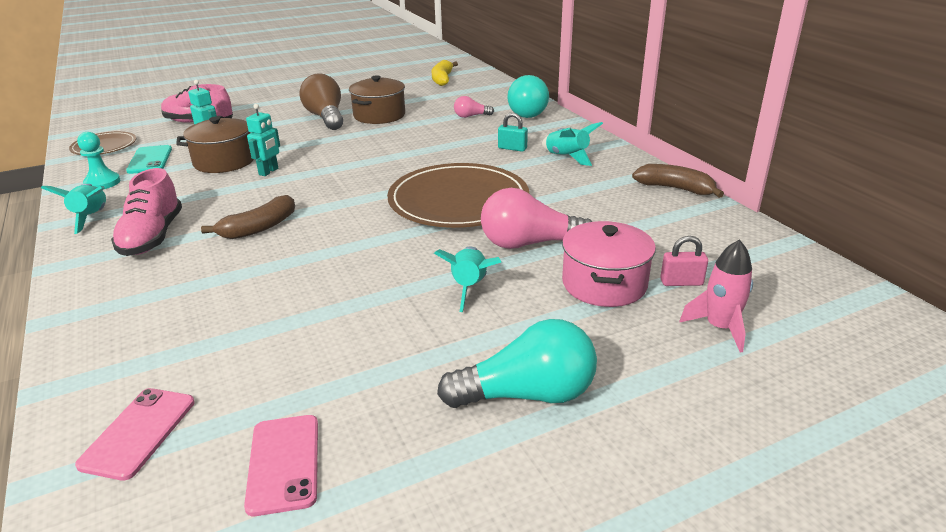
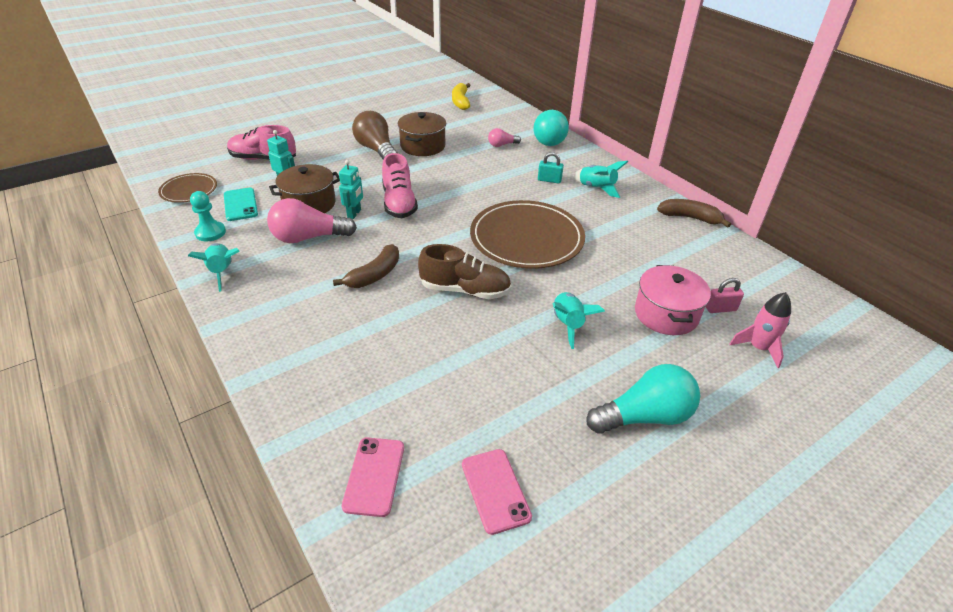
camera: 10 degrees left, 10 degrees up
pink shoe [111,168,182,256] -> pink shoe moved to [382,153,418,218]
pink light bulb [481,188,592,249] -> pink light bulb moved to [267,198,357,243]
none -> brown shoe [418,244,512,299]

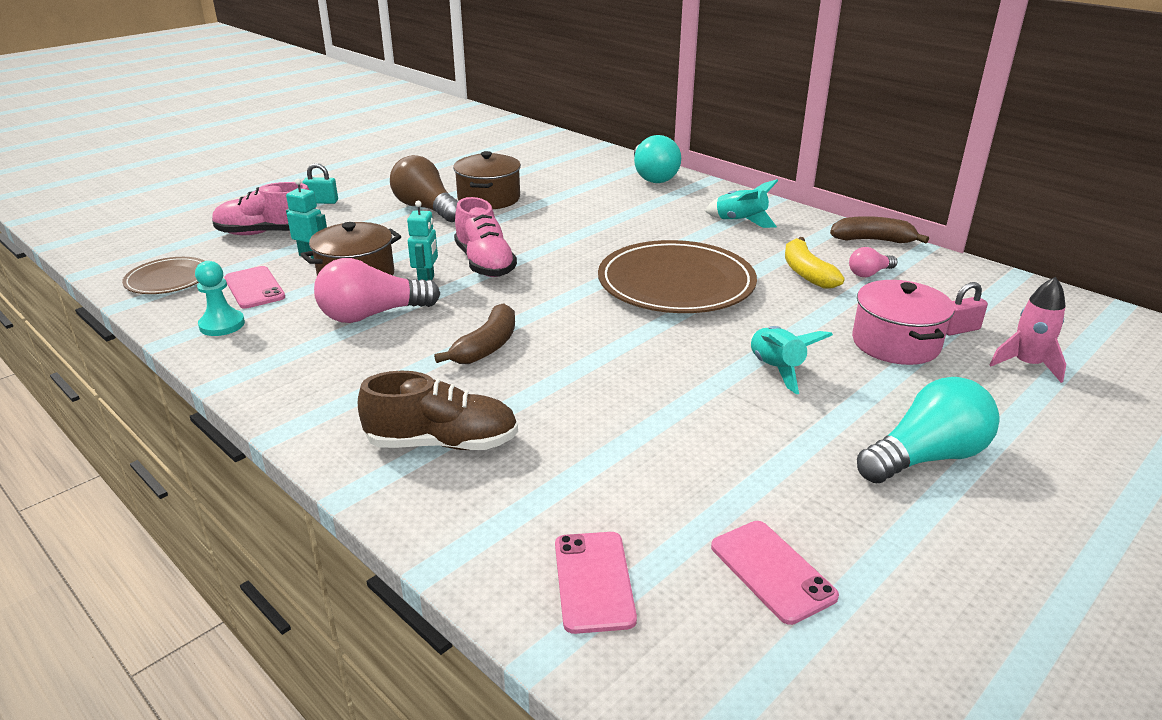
camera: 10 degrees left, 10 degrees down
turquoise rocket [188,243,240,292] -> none
turquoise phone [224,188,258,221] -> pink phone [224,266,285,309]
brown shoe [418,244,512,299] -> brown shoe moved to [358,371,518,450]
yellow banana [452,83,471,110] -> yellow banana moved to [785,237,845,288]
pink light bulb [488,128,521,147] -> pink light bulb moved to [849,247,897,277]
turquoise padlock [538,152,564,183] -> turquoise padlock moved to [303,163,338,204]

